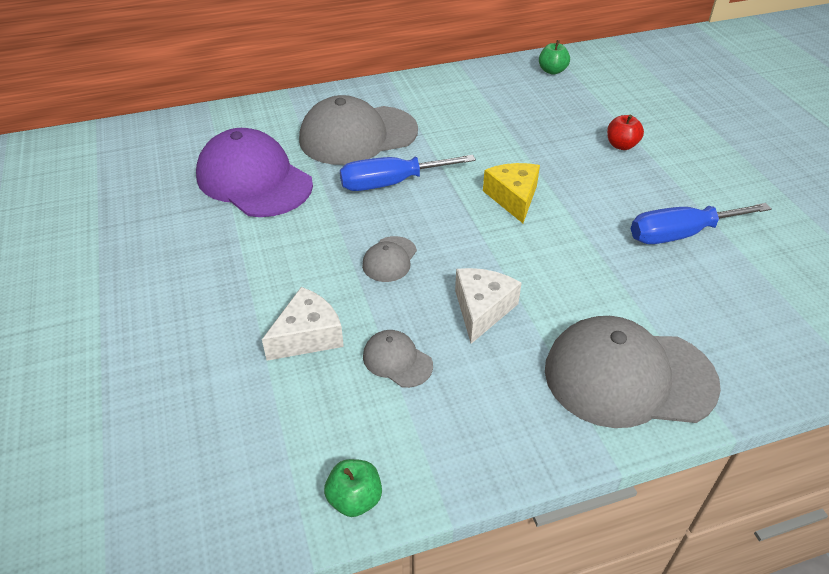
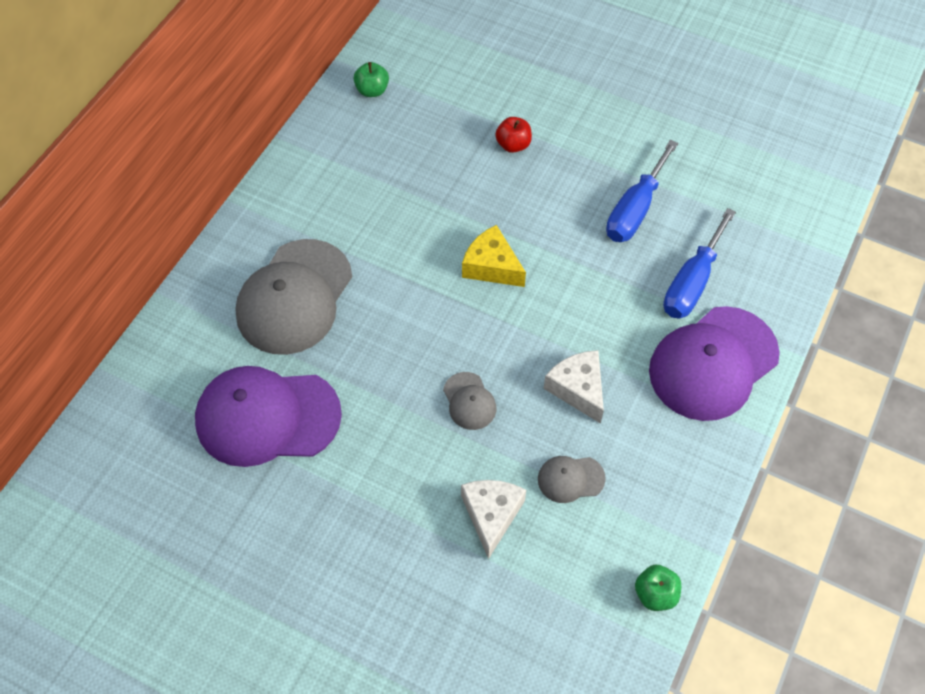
camera: 45 degrees left, 15 degrees up
blue screwdriver [340,155,476,191] -> blue screwdriver moved to [663,208,736,318]
grey cap [545,316,721,428] -> purple cap [649,306,780,421]

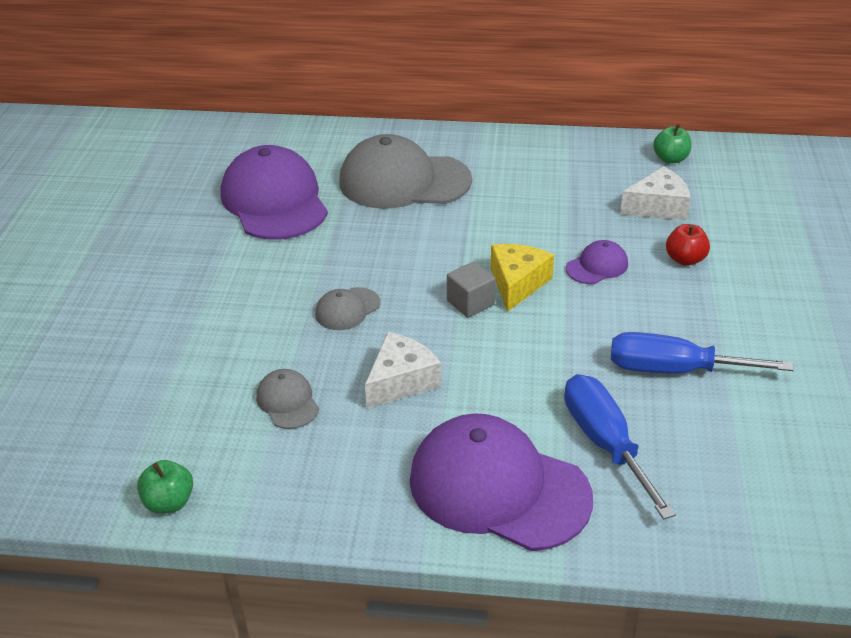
camera: 70 degrees right, 20 degrees down
white cheese [461,480,526,559] -> white cheese moved to [620,167,691,220]
blue screwdriver [663,208,736,318] -> blue screwdriver turned 60 degrees clockwise [564,374,676,520]
none -> grey cube [447,261,496,318]
none -> purple cap [566,240,628,284]

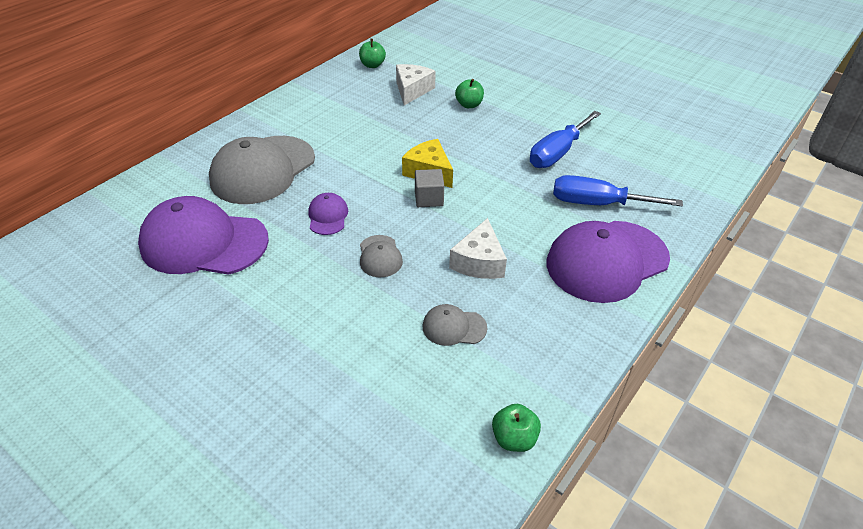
camera: 60 degrees left, 5 degrees up
white cheese [365,332,441,409] -> white cheese turned 150 degrees counterclockwise [449,218,507,279]
purple cap [566,240,628,284] -> purple cap moved to [308,193,348,235]
red apple [666,224,710,266] -> green apple [455,79,484,108]

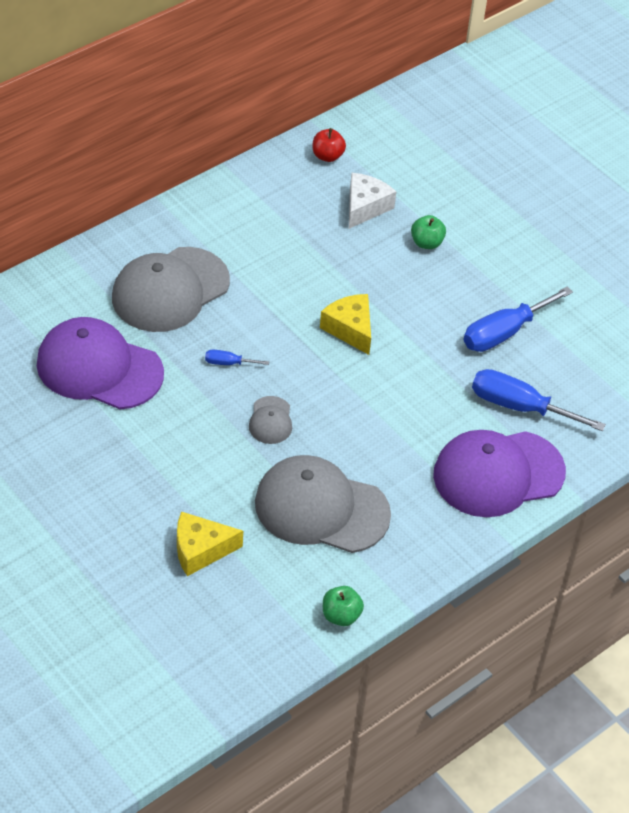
camera: 10 degrees right, 5 degrees up
purple cap [308,193,348,235] -> blue screwdriver [205,350,269,365]
green apple [359,39,386,68] -> red apple [313,128,346,162]
grey cube [415,169,444,207] -> none
grey cap [423,304,487,346] -> grey cap [255,455,391,553], size x2.21
white cheese [449,218,507,279] -> none
none -> yellow cheese [177,512,243,576]

